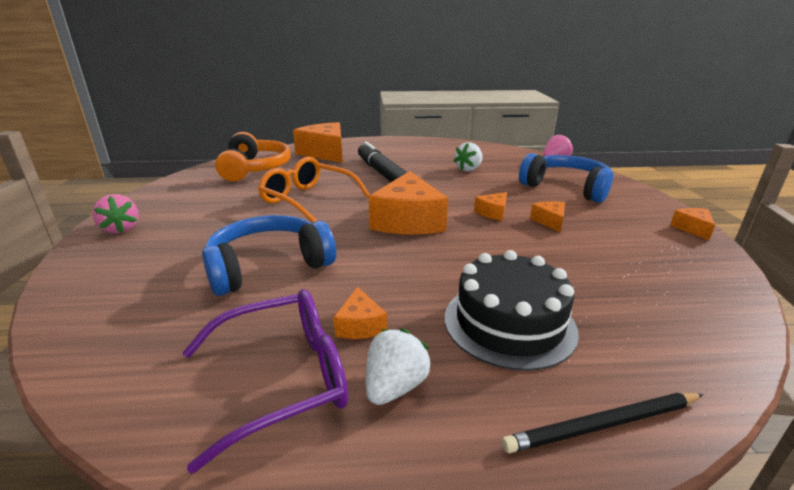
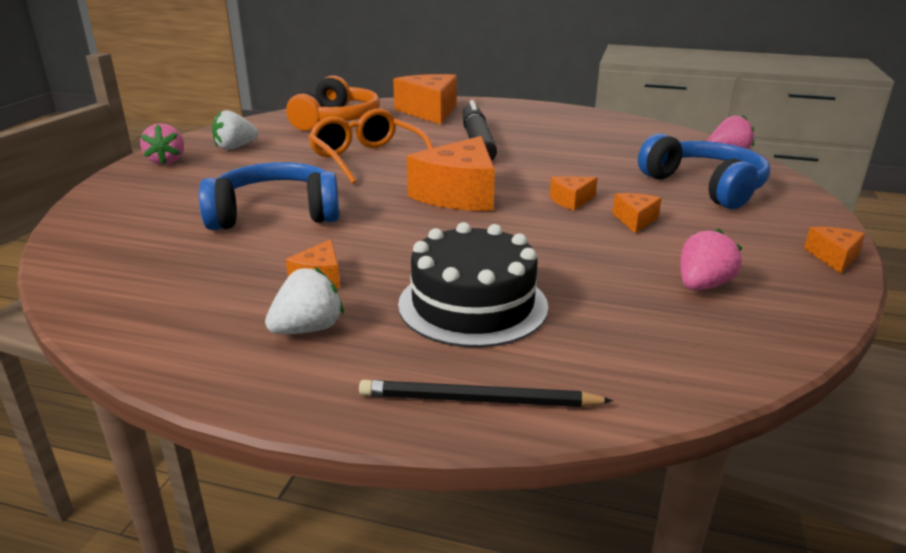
camera: 20 degrees right, 0 degrees up
purple glasses [182,289,348,474] -> none
white strawberry [454,142,483,171] -> white strawberry moved to [212,110,259,150]
none -> pink strawberry [681,229,743,290]

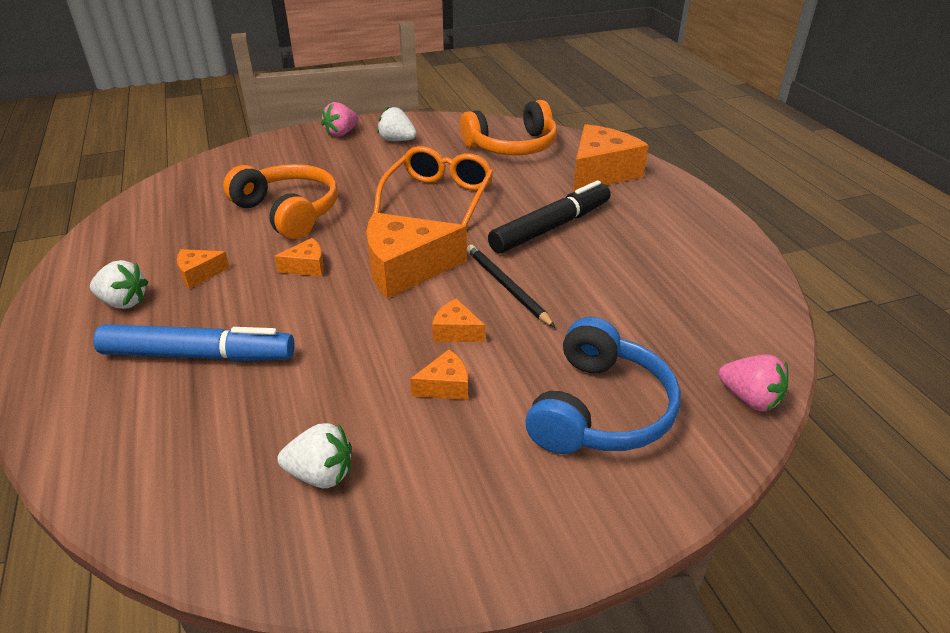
camera: 55 degrees right, 10 degrees up
blue headphones [199,162,340,230] -> orange headphones [223,164,338,239]
black pencil [359,380,613,407] -> black pencil moved to [467,245,555,327]
black cake [398,222,548,348] -> blue marker [93,324,295,362]
pink strawberry [681,229,743,290] -> white strawberry [277,423,351,488]
orange cheese [804,227,865,274] -> orange cheese moved to [274,238,324,276]

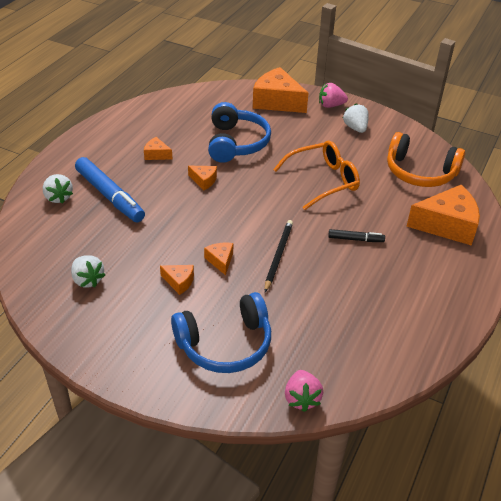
camera: 45 degrees right, 5 degrees up
white strawberry [90,260,148,309] -> white strawberry moved to [43,174,73,204]
orange headphones [223,164,338,239] -> blue headphones [208,102,271,163]
orange cheese [366,212,467,299] -> orange cheese moved to [253,67,308,113]
black marker [488,180,611,253] -> black marker [328,229,385,242], size x0.49

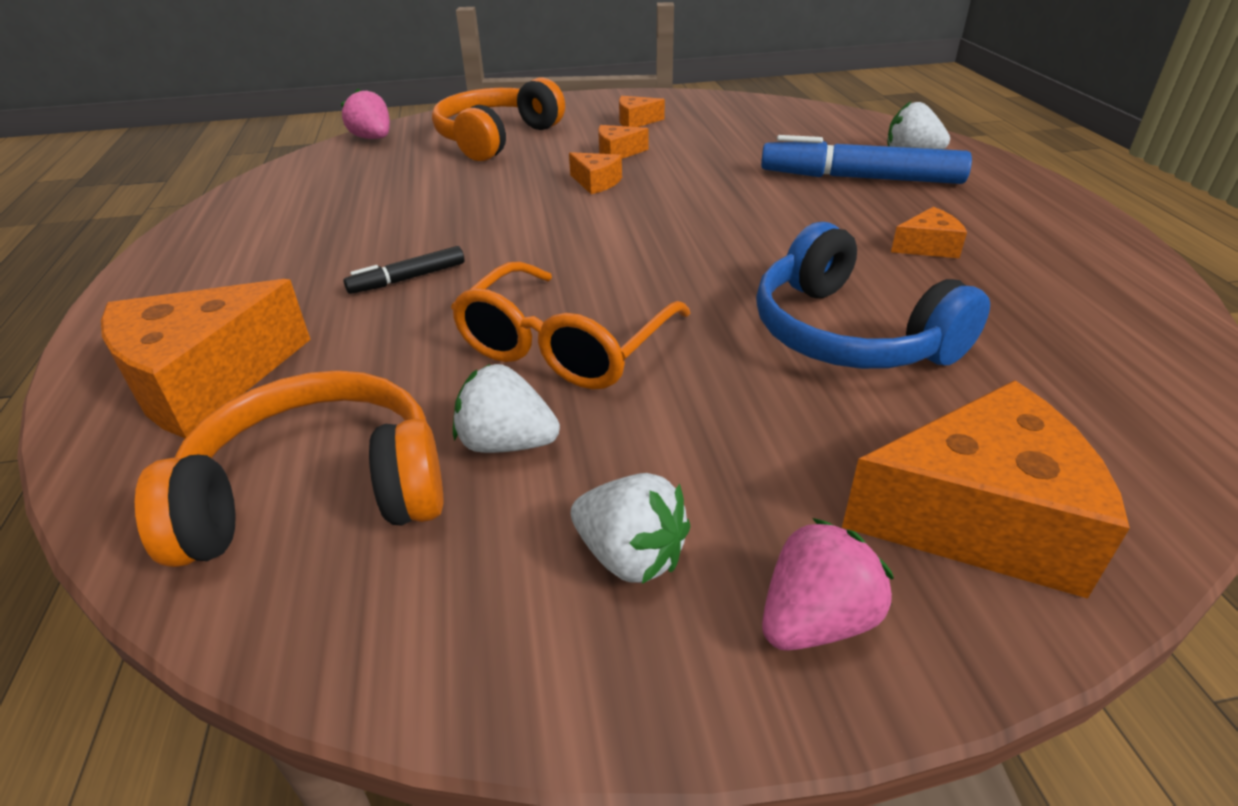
camera: 145 degrees right, 5 degrees down
white strawberry [71,255,105,288] -> white strawberry moved to [453,364,560,453]
blue headphones [171,292,271,373] -> orange headphones [432,78,565,161]
orange cheese [188,166,217,190] -> orange cheese moved to [619,96,665,127]
black pencil [265,220,293,292] -> none

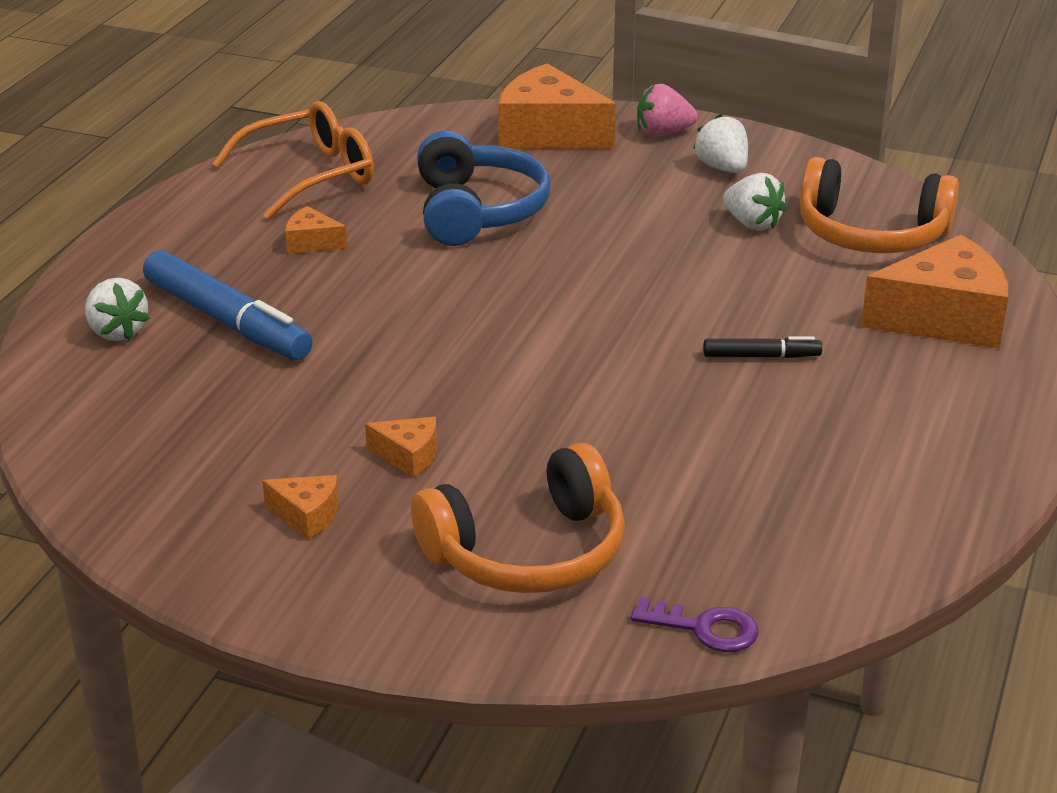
camera: 150 degrees left, 5 degrees down
pink strawberry [341,89,390,139] -> purple key [631,597,759,652]
orange glasses [451,262,690,390] -> orange glasses moved to [212,101,374,220]
orange cheese [569,152,622,194] -> none

